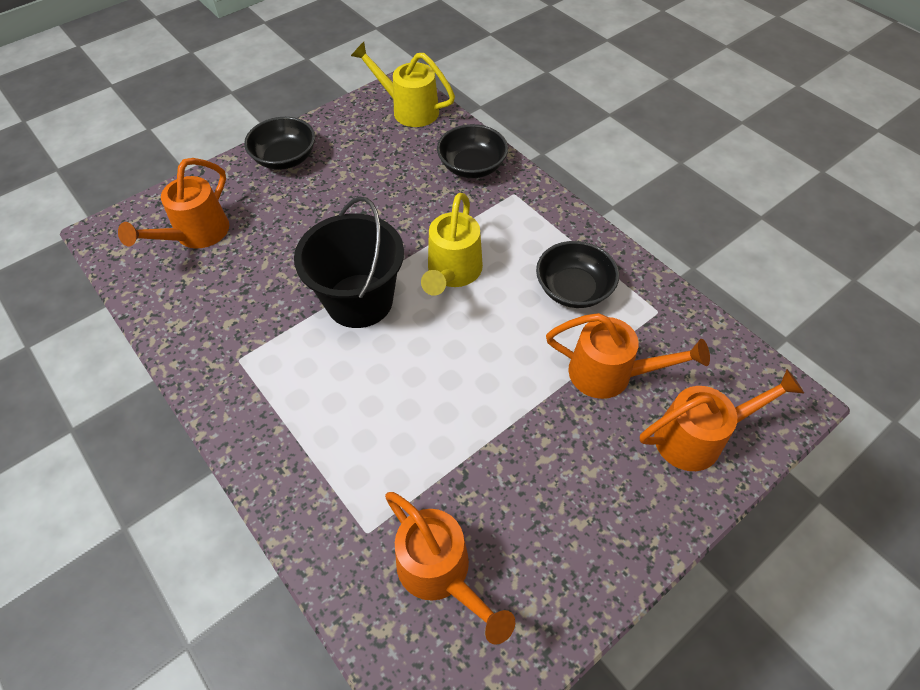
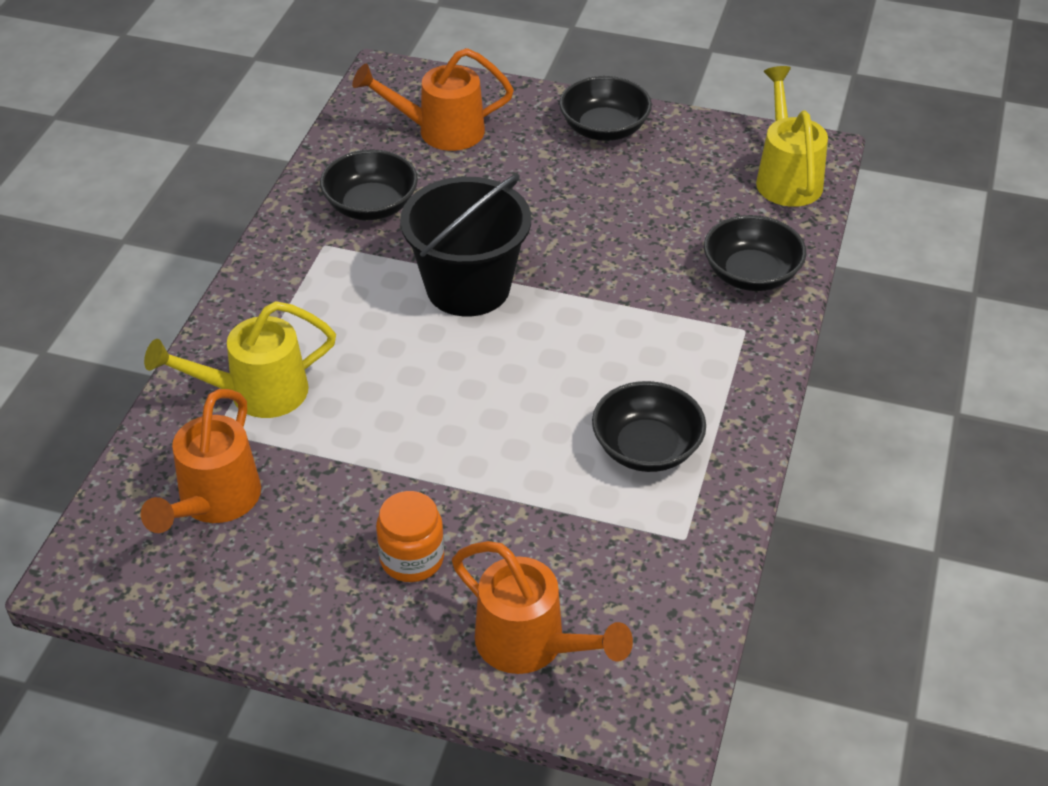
camera: 55 degrees right, 10 degrees down
yellow watering can [421,193,483,296] -> yellow watering can moved to [144,301,336,418]
orange watering can [546,313,710,399] -> none
none -> black bowl [320,149,418,220]
none -> orange jar [376,491,444,582]

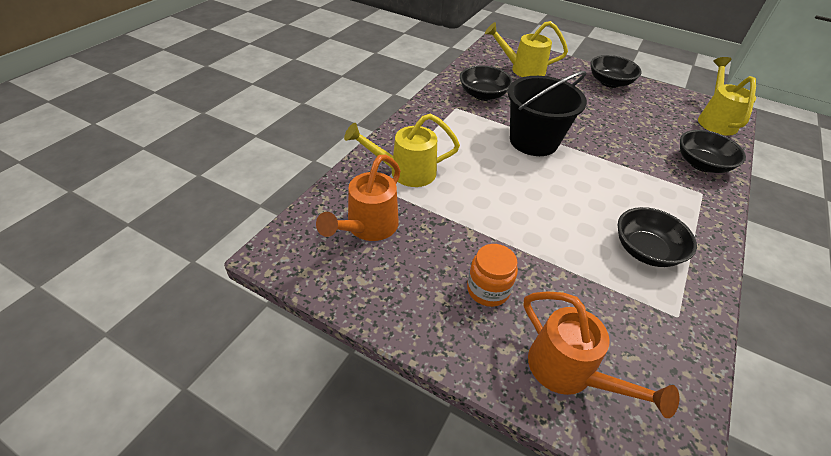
camera: 10 degrees right, 0 degrees up
orange watering can [352,48,514,151] -> yellow watering can [485,21,568,77]

